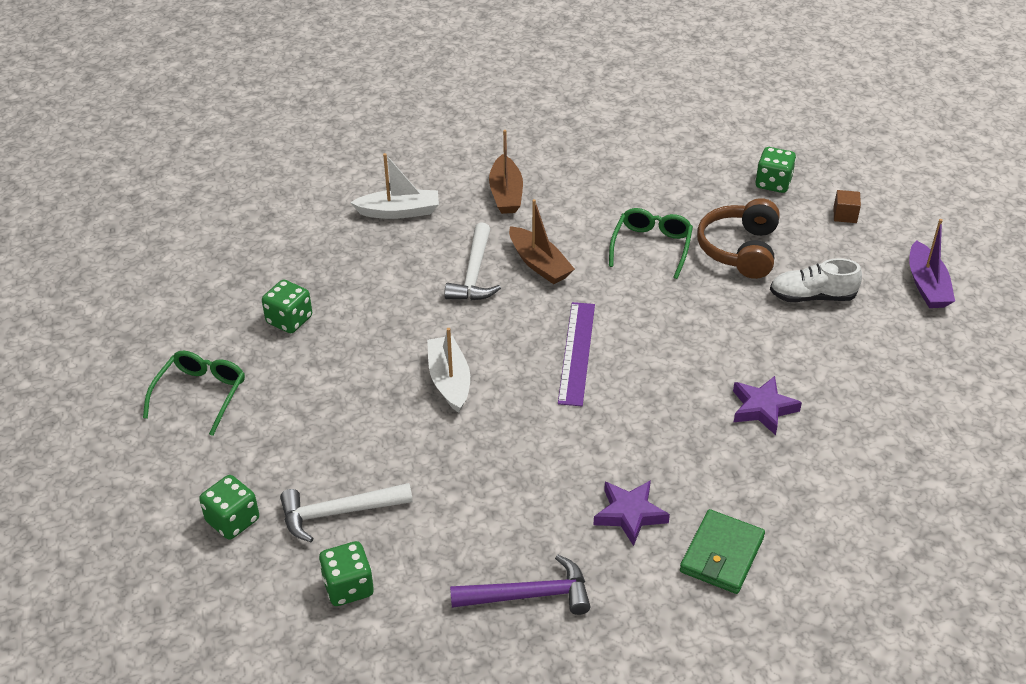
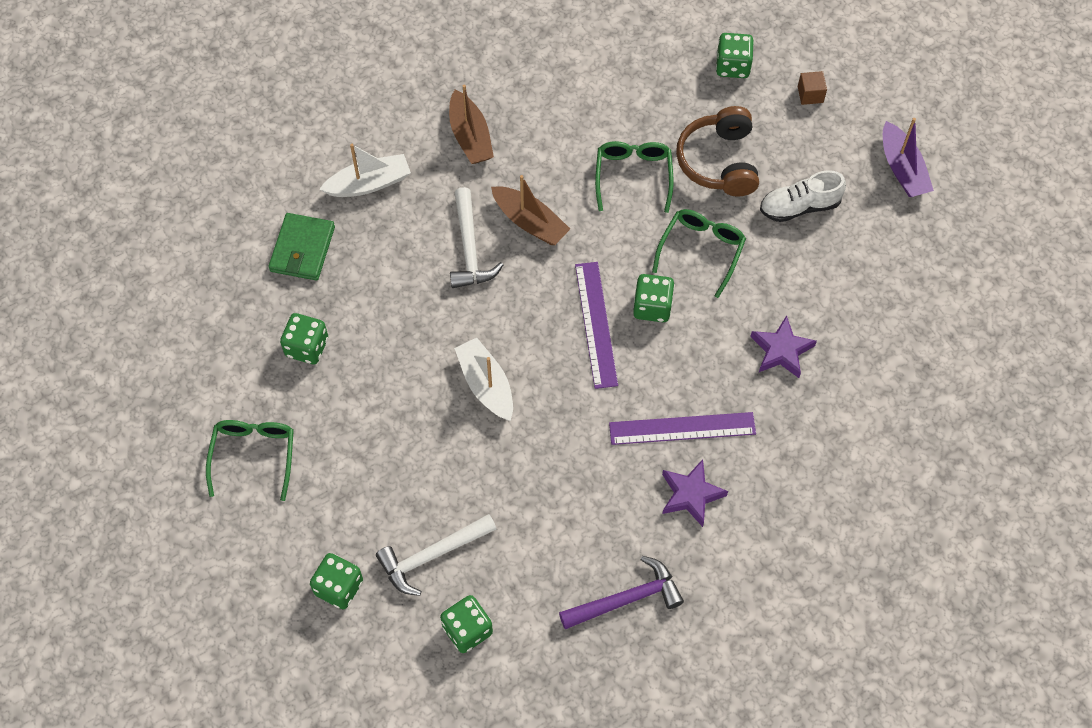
camera: 15 degrees left, 20 degrees up
green wallet [680,509,765,594] -> green wallet moved to [268,213,335,280]
none -> purple ruler [609,412,756,445]
none -> green dice [633,274,675,322]
none -> green glasses [652,209,746,298]

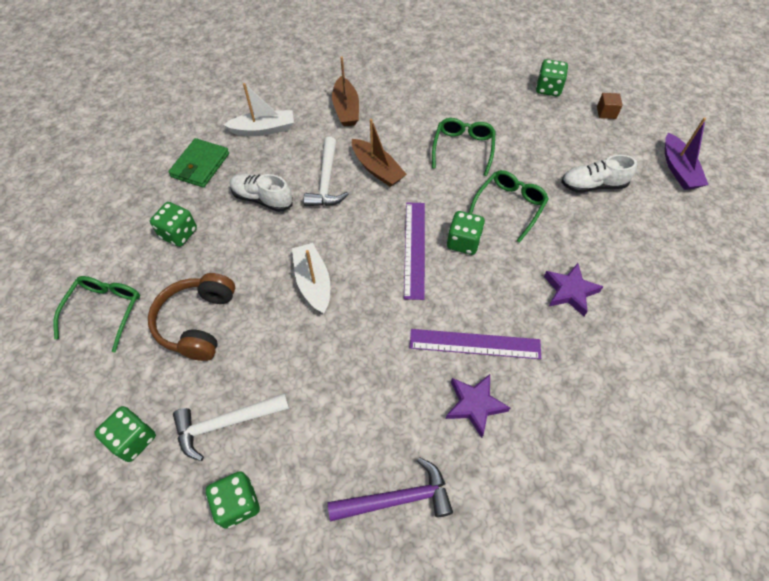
camera: 10 degrees right, 5 degrees down
brown headphones [676,106,759,196] -> brown headphones moved to [148,273,235,361]
none -> white shoe [230,173,293,212]

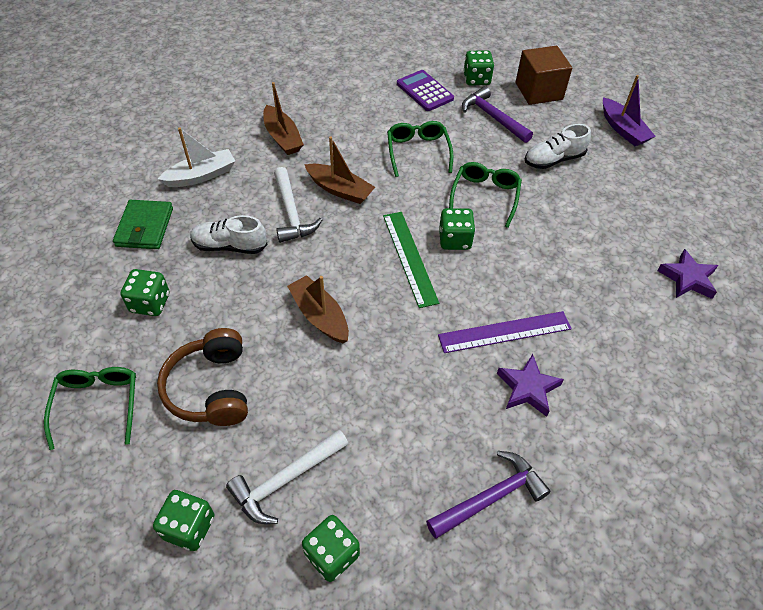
camera: 20 degrees left, 5 degrees down
white boat [292,243,330,314] -> brown boat [287,275,349,343]
purple ruler [404,202,425,300] -> green ruler [383,212,439,308]
purple star [544,263,603,316] -> purple star moved to [657,249,718,299]
brown cube [597,93,623,119] -> brown cube [516,46,572,105], size x2.16
none -> purple calculator [397,70,454,111]
none -> purple hammer [462,86,533,143]

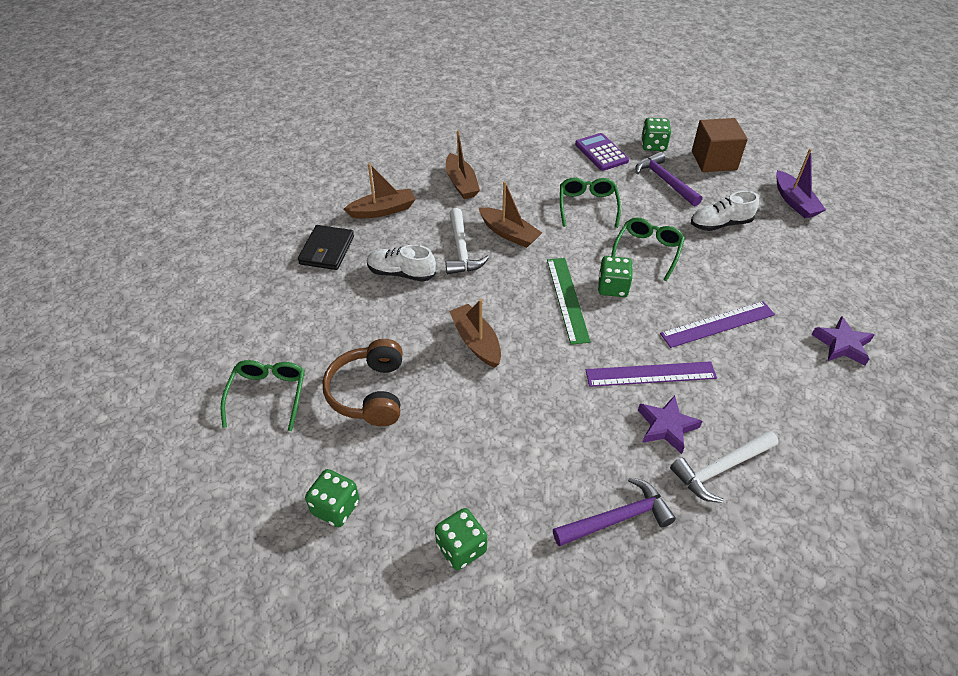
camera: 10 degrees right, 5 degrees down
green wallet [113,200,173,249] -> black wallet [298,225,354,270]
green dice [120,269,169,316] -> none
white boat [158,128,235,187] -> brown boat [344,163,416,219]
white hammer [226,430,348,524] -> white hammer moved to [670,430,778,503]
none -> purple ruler [660,301,775,348]

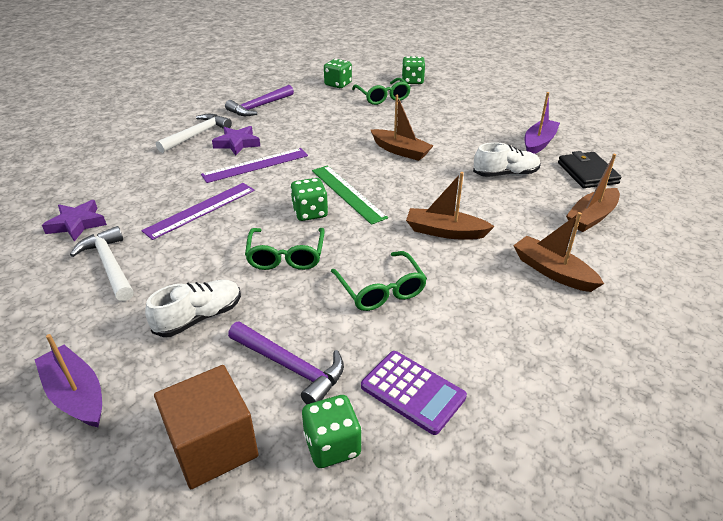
camera: 155 degrees right, 10 degrees down
green glasses [220,360,305,431] -> green glasses moved to [352,78,411,105]
brown headphones [323,339,403,426] -> none
white hammer [445,208,489,274] -> white hammer moved to [70,226,134,301]
none -> purple boat [525,92,560,154]

